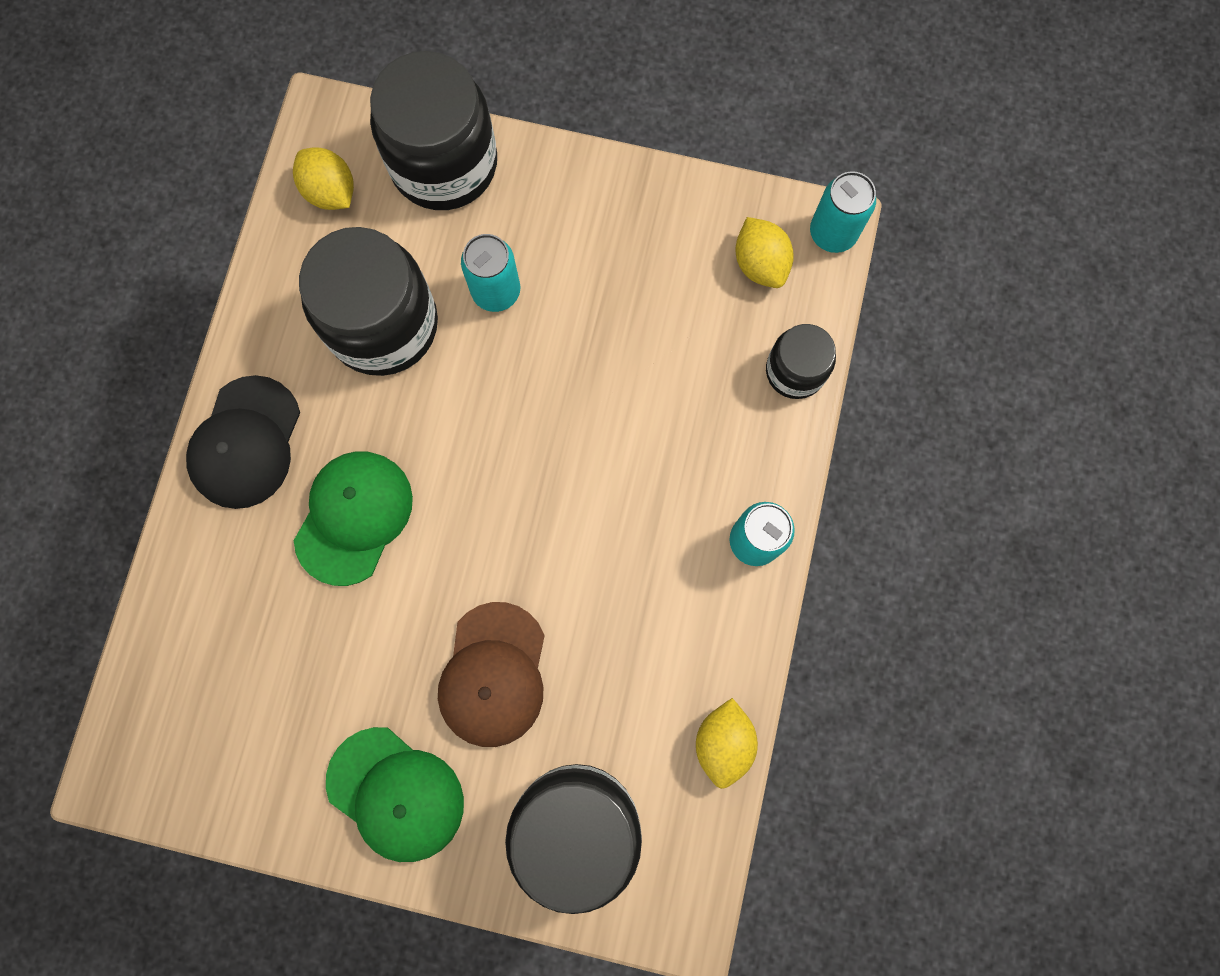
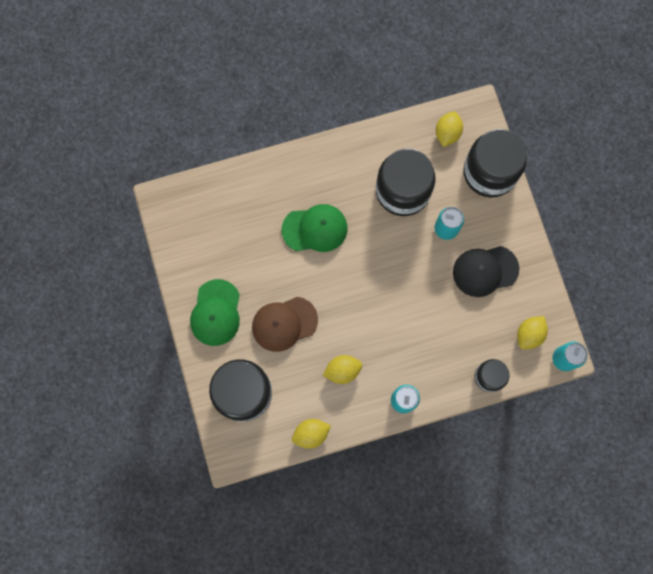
camera: 60 degrees right, 0 degrees up
black cap [186,375,300,509] -> black cap moved to [453,246,519,297]
none -> yellow lemon [323,355,362,384]

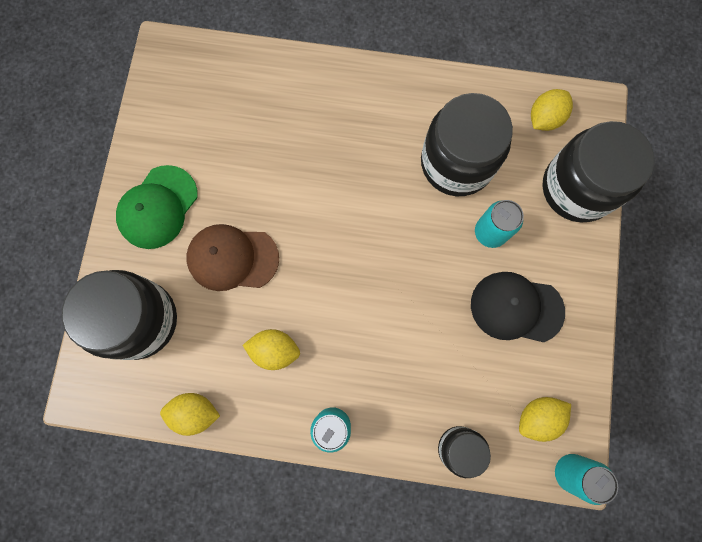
camera: 25 degrees right, 0 degrees up
green cap [282,204,348,252] -> none

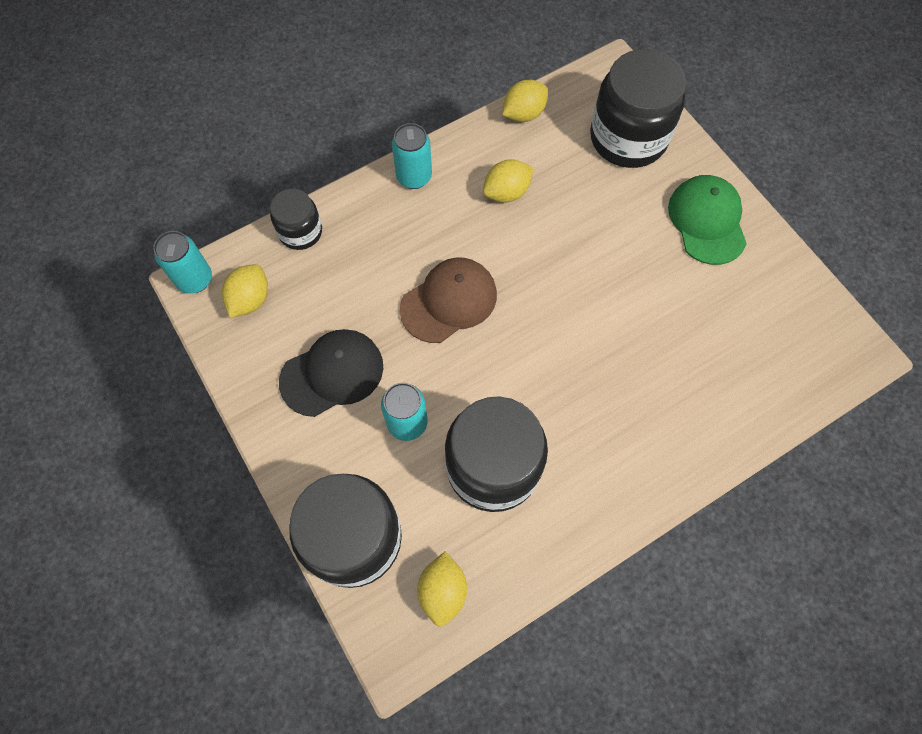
camera: 140 degrees right, 10 degrees down
brown cap [187,224,279,291] -> brown cap moved to [400,258,497,343]

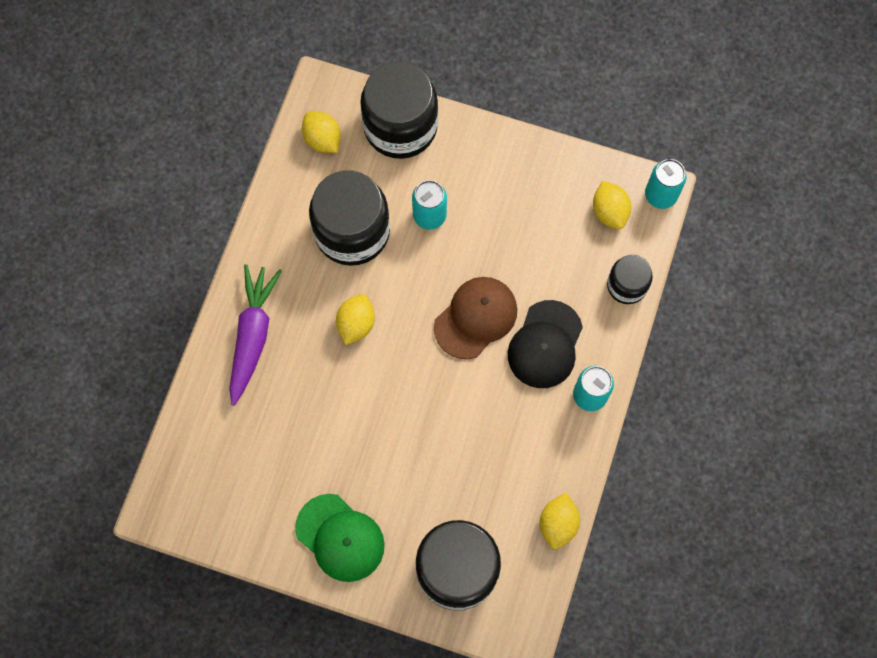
camera: 140 degrees right, 5 degrees up
black cap [279,329,383,417] -> black cap moved to [508,300,583,388]
brown cap [400,258,497,343] -> brown cap turned 150 degrees counterclockwise [434,277,517,359]
yellow lemon [483,159,533,203] -> yellow lemon moved to [336,294,375,345]
none -> purple carrot [229,264,282,406]

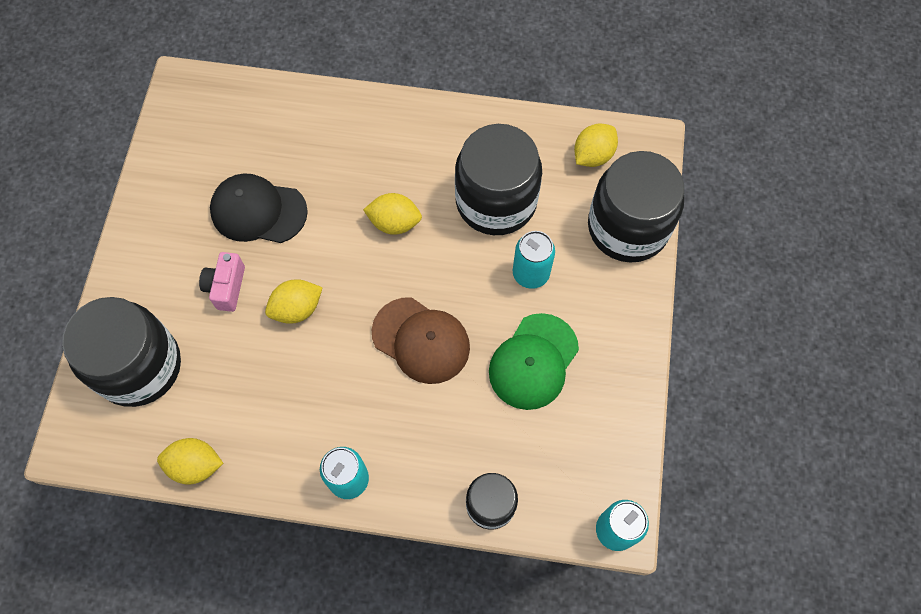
camera: 80 degrees right, 5 degrees down
purple carrot [229,264,282,406] -> none
green cap [295,494,385,582] -> green cap moved to [489,313,579,410]
black cap [508,300,583,388] -> black cap moved to [210,173,308,243]
yellow lemon [593,181,631,229] -> yellow lemon moved to [265,279,323,324]
none -> pink camera [199,252,245,312]

